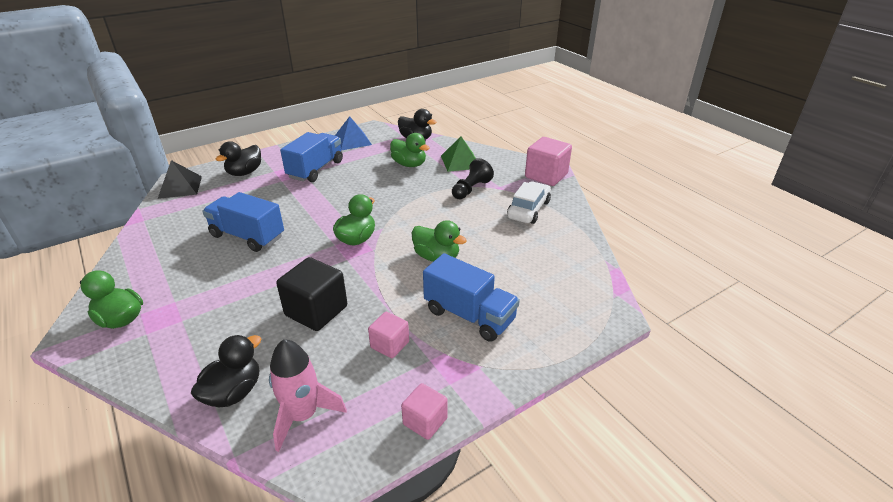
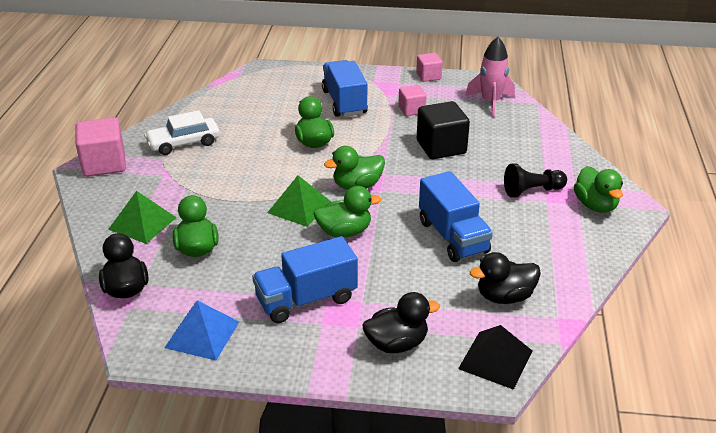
camera: 140 degrees left, 0 degrees up
black duck [191,335,261,407] -> black duck moved to [470,252,541,304]
black pawn [452,158,494,199] -> black pawn moved to [504,164,567,197]
none -> green pyramid [267,175,331,227]
none -> green duck [313,186,381,237]

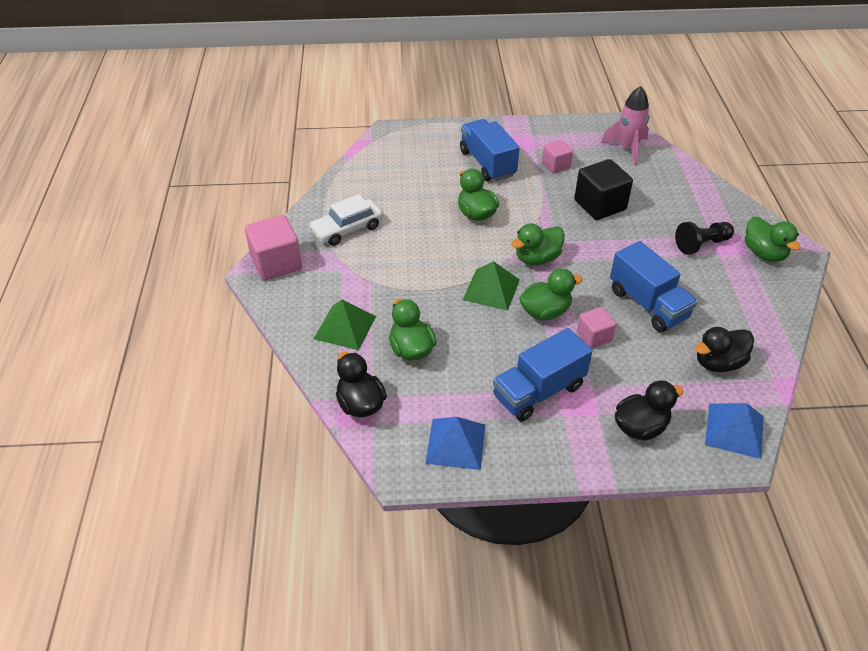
camera: 10 degrees left, 10 degrees up
pink cube [416,53,443,82] -> pink cube moved to [577,307,616,349]
black pyramid [458,325,533,390] -> blue pyramid [705,403,764,459]

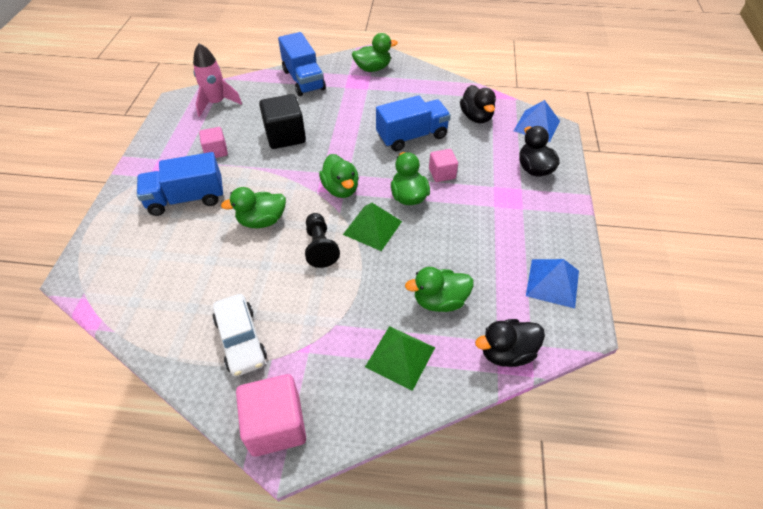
camera: 80 degrees left, 5 degrees up
blue truck [493,328,592,422] -> blue truck moved to [278,32,326,96]
black pawn [675,222,734,255] -> black pawn moved to [305,213,340,268]

